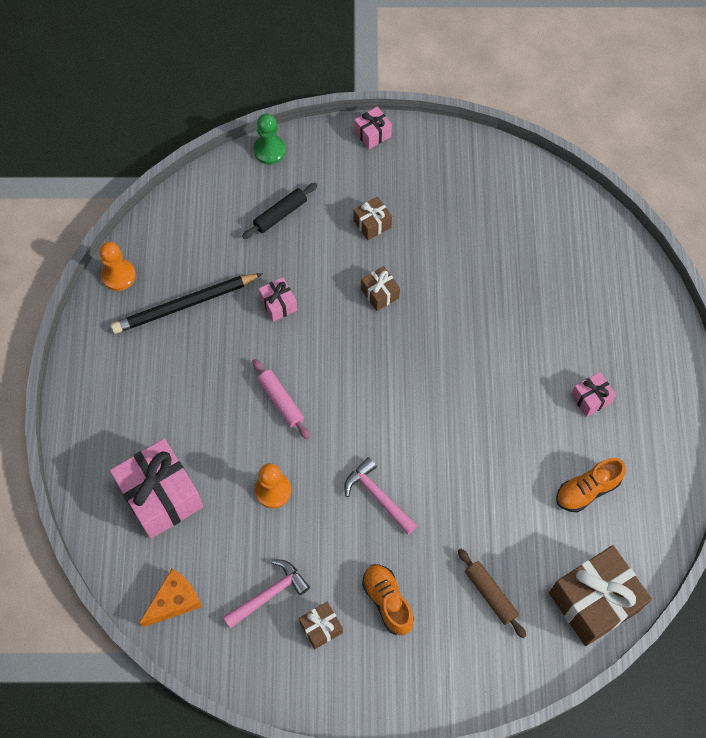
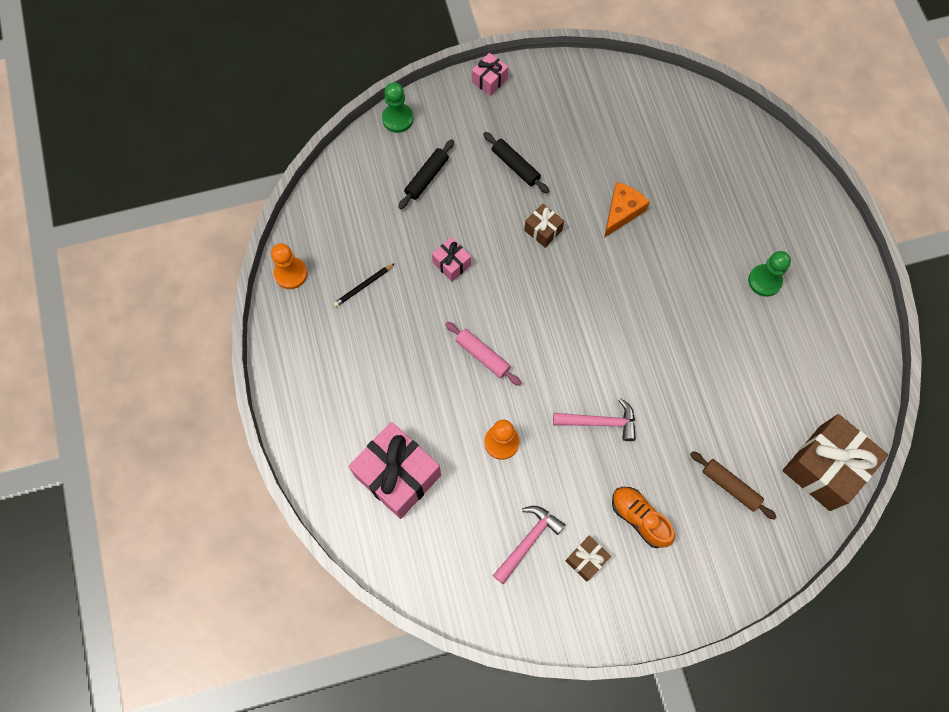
camera: 15 degrees left, 5 degrees up
black pencil [111,273,263,334] -> black pencil [333,263,395,307], size x0.48
orange cheese [140,569,202,627] -> orange cheese moved to [604,182,650,238]
pink hammer [344,457,417,535] -> pink hammer turned 150 degrees clockwise [553,398,636,441]
brown gift [354,197,392,240] -> black rolling pin [483,132,549,193]
orange shoe [556,458,626,512] -> none
pink gift [571,372,616,417] -> green pawn [748,251,791,297]

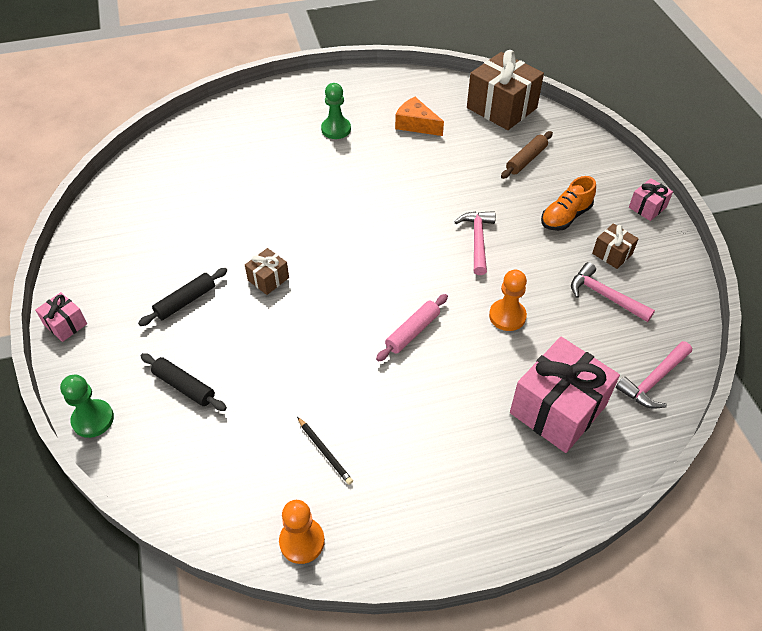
camera: 90 degrees left, 20 degrees down
pink gift [432,237,471,282] -> pink gift moved to [629,178,673,221]
orange cheese [604,182,650,238] -> orange cheese moved to [395,97,444,136]
none -> pink hammer [616,341,692,409]

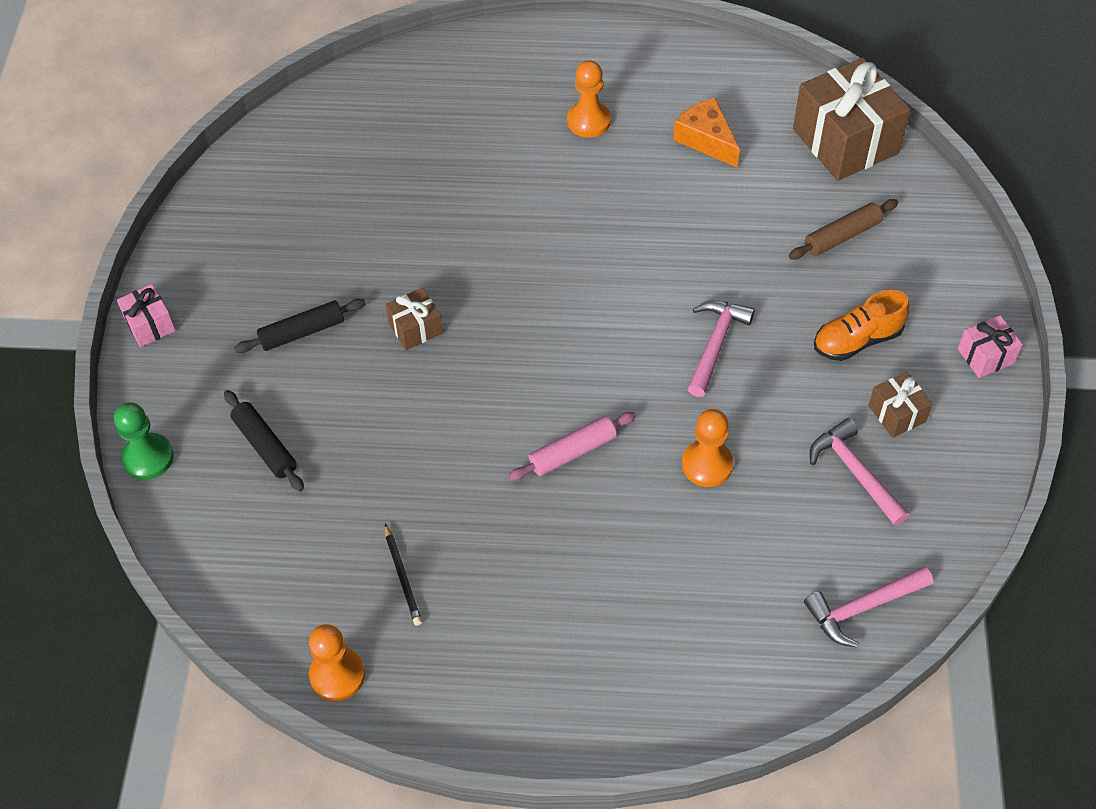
camera: 20 degrees right, 5 degrees up
green pawn [321,83,351,139] -> orange pawn [567,60,611,138]
pink gift [510,337,620,453] -> none

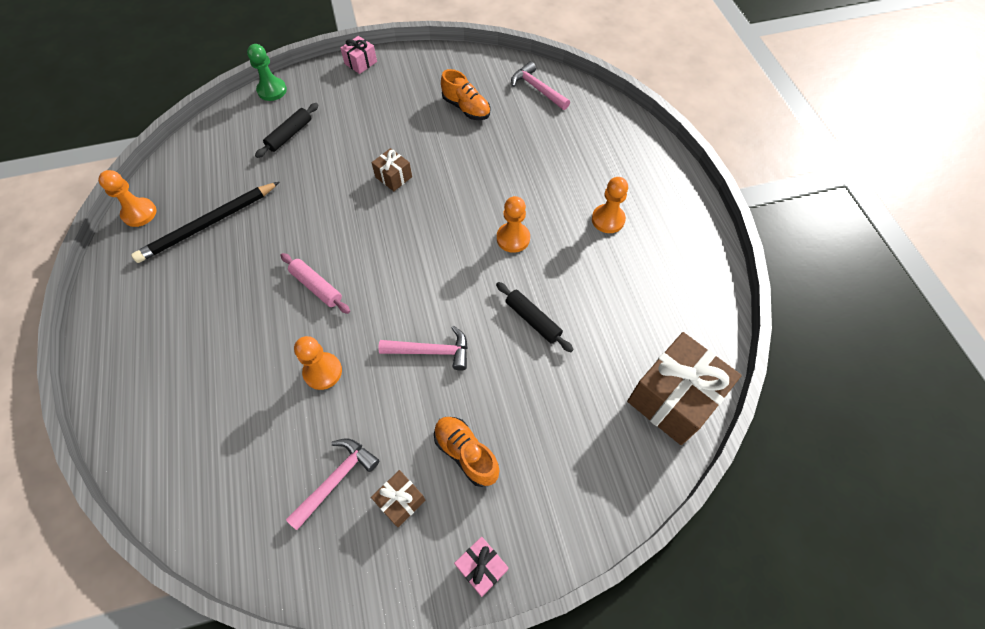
camera: 70 degrees right, 5 degrees up
black rolling pin [234,299,366,353] -> black rolling pin moved to [496,282,574,352]
black pencil [385,524,422,626] -> black pencil [131,182,279,263], size x2.10
orange cheese [673,98,740,167] -> none
brown rolling pin [789,199,898,260] -> none
pink hammer [804,566,933,648] -> pink hammer moved to [511,61,570,110]
none -> orange shoe [441,69,490,120]
none -> orange pawn [497,196,530,253]

